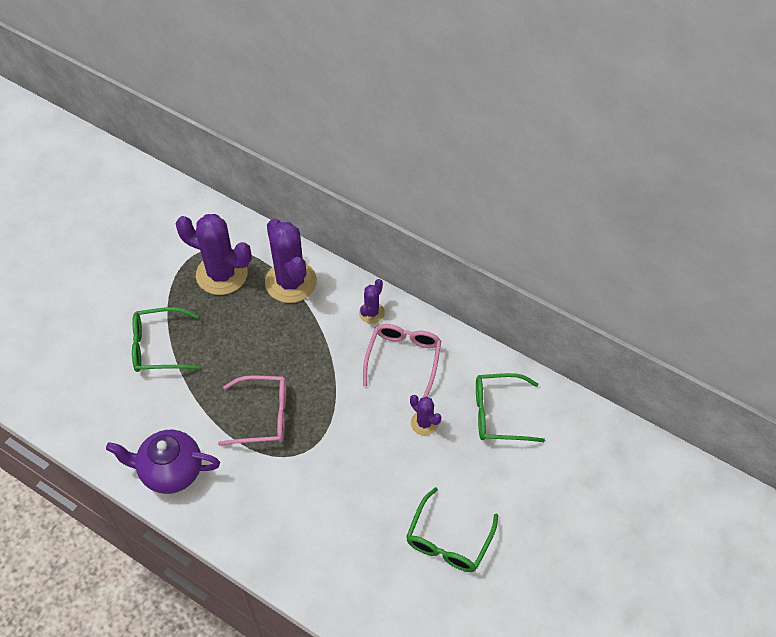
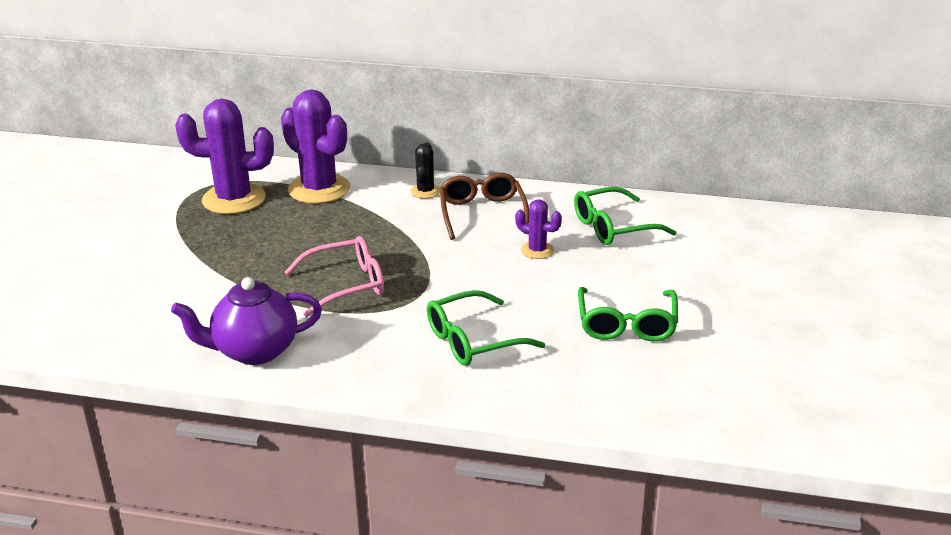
camera: 20 degrees left, 25 degrees down
green glasses [132,307,200,372] -> green glasses moved to [427,290,545,366]
purple cactus [359,279,385,324] -> black cactus [410,142,440,199]
pink glasses [363,324,441,398] -> brown glasses [440,173,529,240]

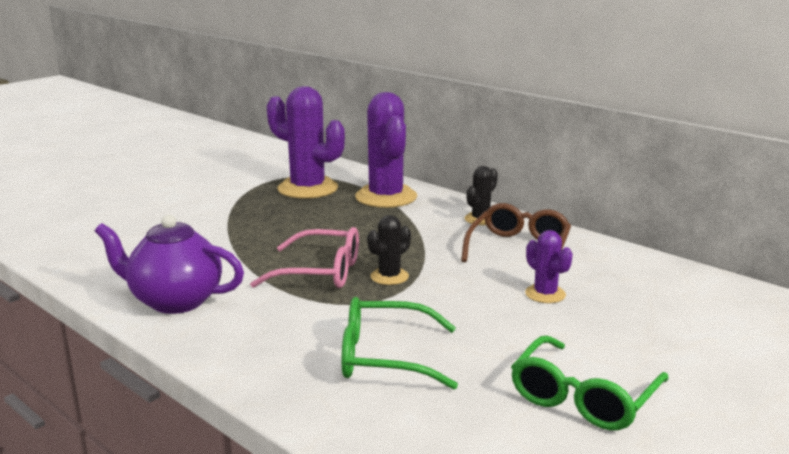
camera: 30 degrees right, 10 degrees down
green glasses [574,187,676,245] -> none
none -> black cactus [367,215,411,285]

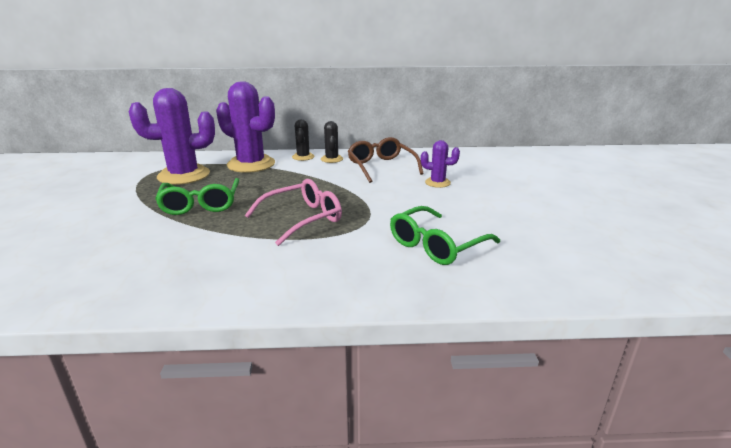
camera: 45 degrees left, 5 degrees up
purple teapot [95,214,244,314] -> none
black cactus [367,215,411,285] -> black cactus moved to [292,119,314,161]
green glasses [511,335,669,430] -> green glasses moved to [155,178,239,215]

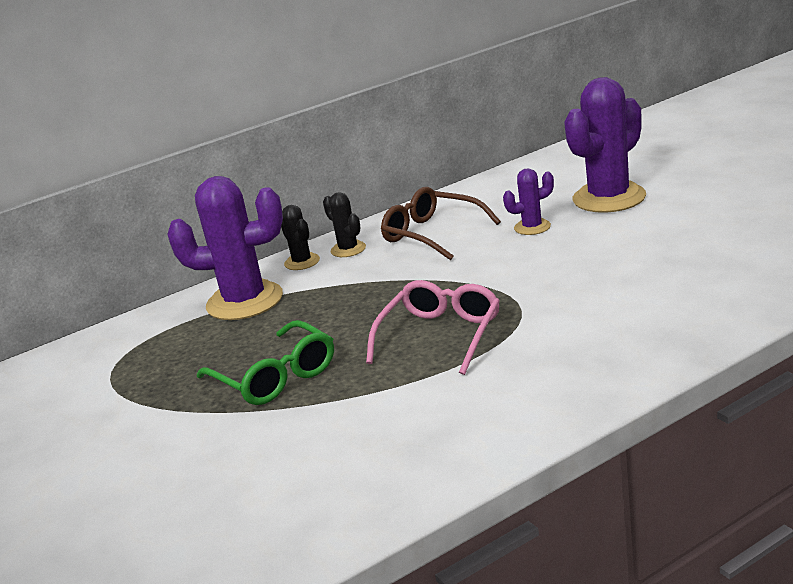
camera: 25 degrees left, 0 degrees up
purple cactus [129,88,215,185] -> purple cactus moved to [564,77,646,213]
green glasses [390,206,500,265] -> none

